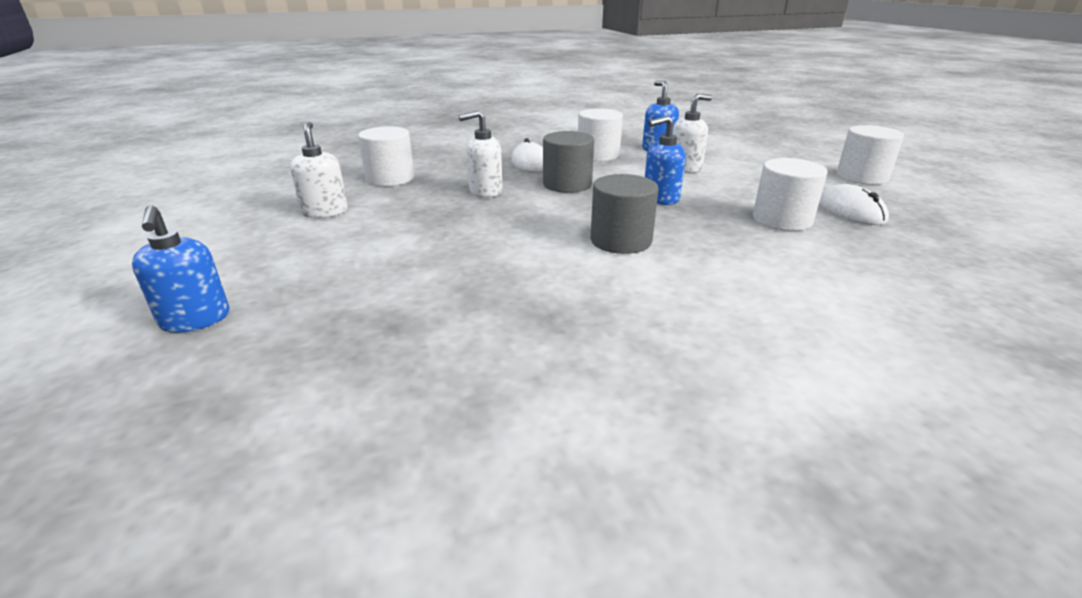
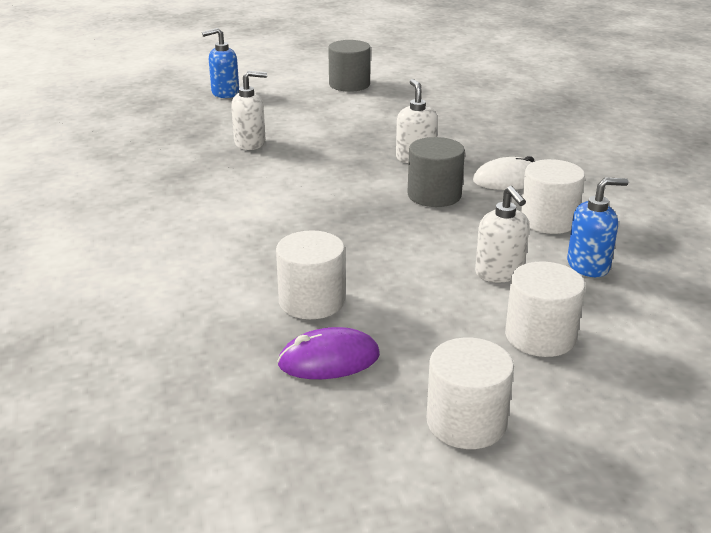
camera: 95 degrees right, 0 degrees up
white soap dispenser [290,122,348,218] -> white soap dispenser moved to [231,71,267,150]
white cylinder [358,126,414,186] -> white cylinder moved to [505,262,585,357]
grey cylinder [590,174,659,254] -> grey cylinder moved to [328,40,371,92]
blue soap dispenser [645,115,686,205] -> none
white mouse [819,184,889,225] -> purple mouse [277,327,380,379]

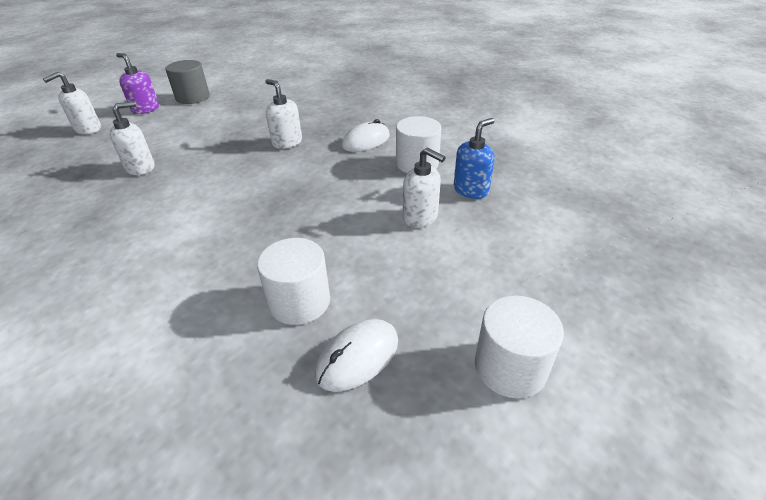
camera: 30 degrees left, 10 degrees up
blue soap dispenser [202,28,239,98] -> white soap dispenser [43,72,101,134]
purple mouse [277,327,380,379] -> white mouse [315,319,398,392]
grey cylinder [407,137,465,207] -> none
white cylinder [505,262,585,357] -> none
none -> purple soap dispenser [116,53,159,114]

